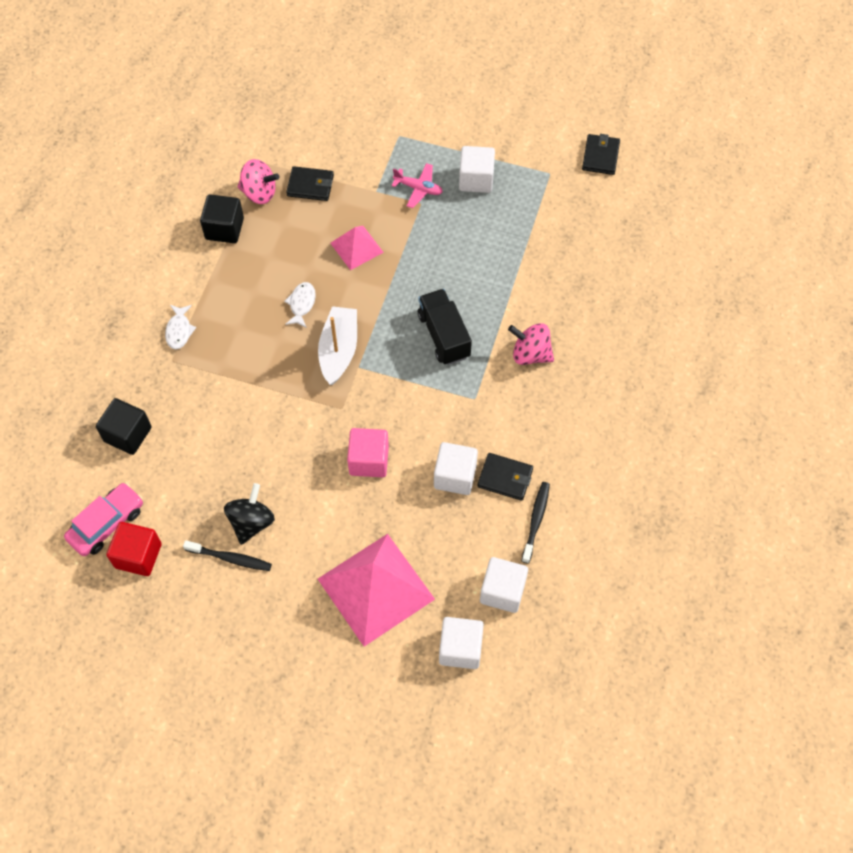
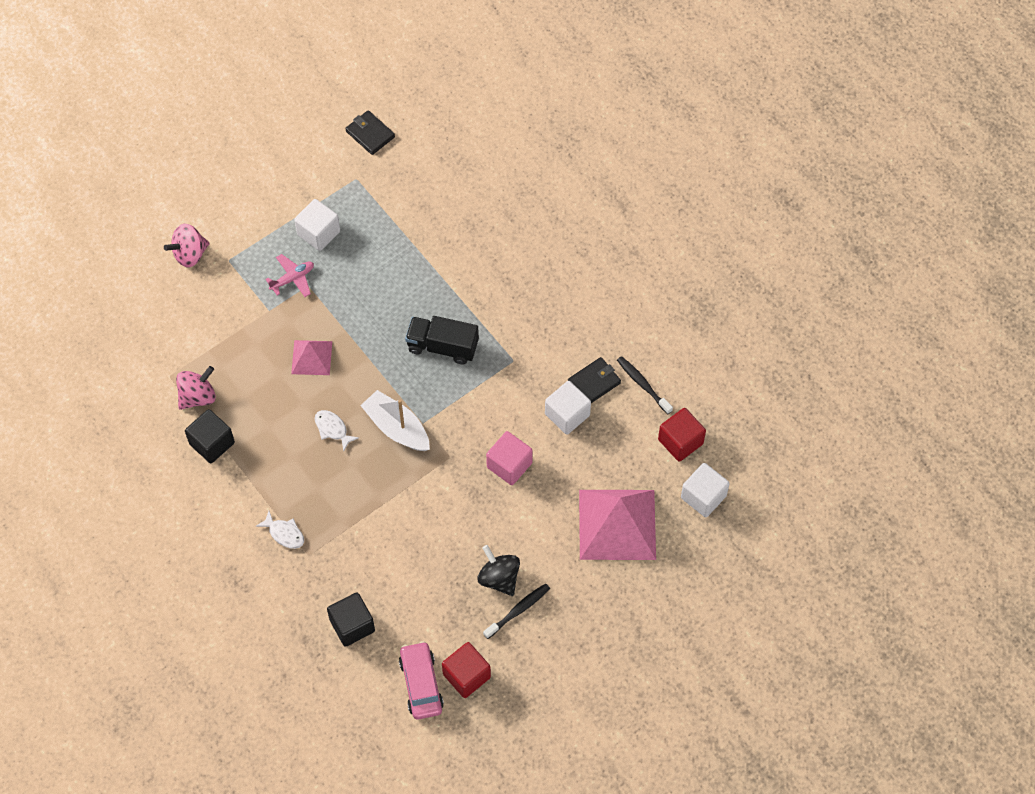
camera: 55 degrees left, 0 degrees up
black wallet [286,166,334,201] -> none
white cube [480,557,528,613] -> red cube [658,408,706,462]
pink spinning top [508,323,554,365] -> pink spinning top moved to [164,224,210,268]

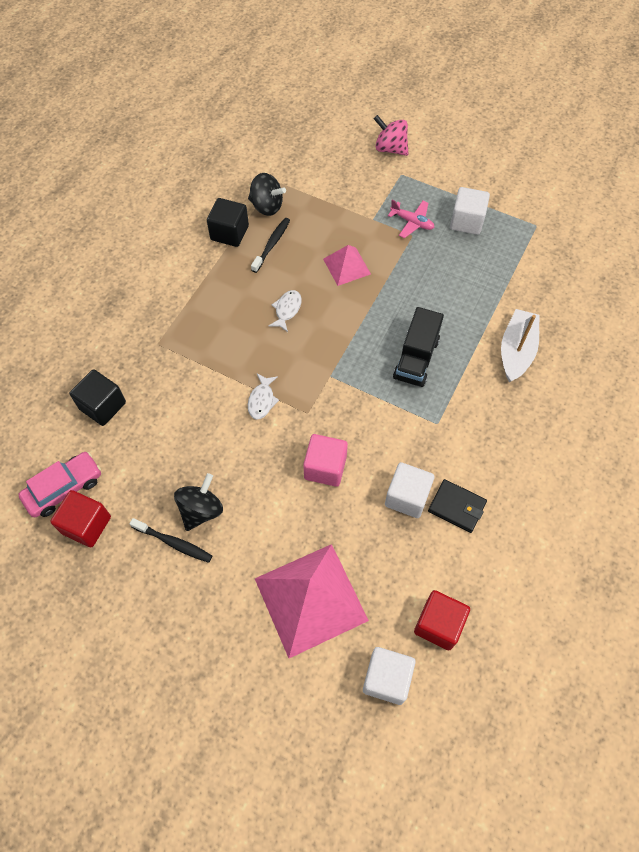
camera: 65 degrees right, 0 degrees up
pink spinning top [176,366,216,410] -> black spinning top [248,173,286,216]
white fish [256,511,304,549] -> white fish moved to [248,374,279,419]
black wallet [345,110,395,155] -> none
white boat [360,390,430,451] -> white boat moved to [501,309,539,382]
black truck [405,316,479,365] -> black truck turned 150 degrees counterclockwise [393,307,444,387]
black toothbrush [617,356,673,414] -> black toothbrush moved to [251,218,290,273]

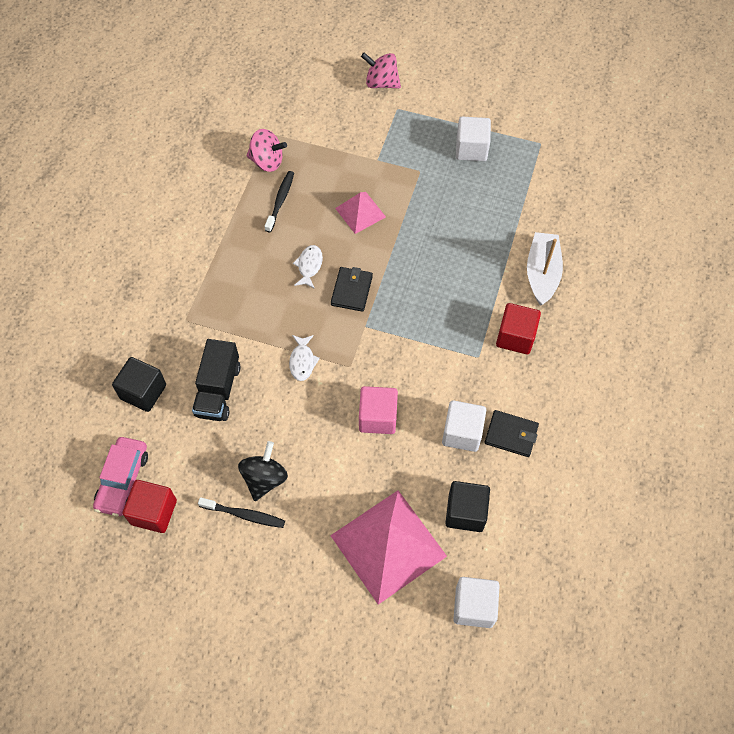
camera: 10 degrees left, 0 degrees up
pink car [18,452,101,517] -> pink car turned 150 degrees clockwise [93,437,148,516]
black cube [207,198,249,247] -> black cube moved to [445,481,490,532]
black spinning top [248,173,286,216] -> pink spinning top [247,129,287,172]
pink plane [388,200,435,238] -> none
black truck [393,307,444,387] -> black truck moved to [192,339,240,421]
red cube [414,590,470,650] -> red cube moved to [496,303,541,354]
none -> black wallet [331,267,373,312]

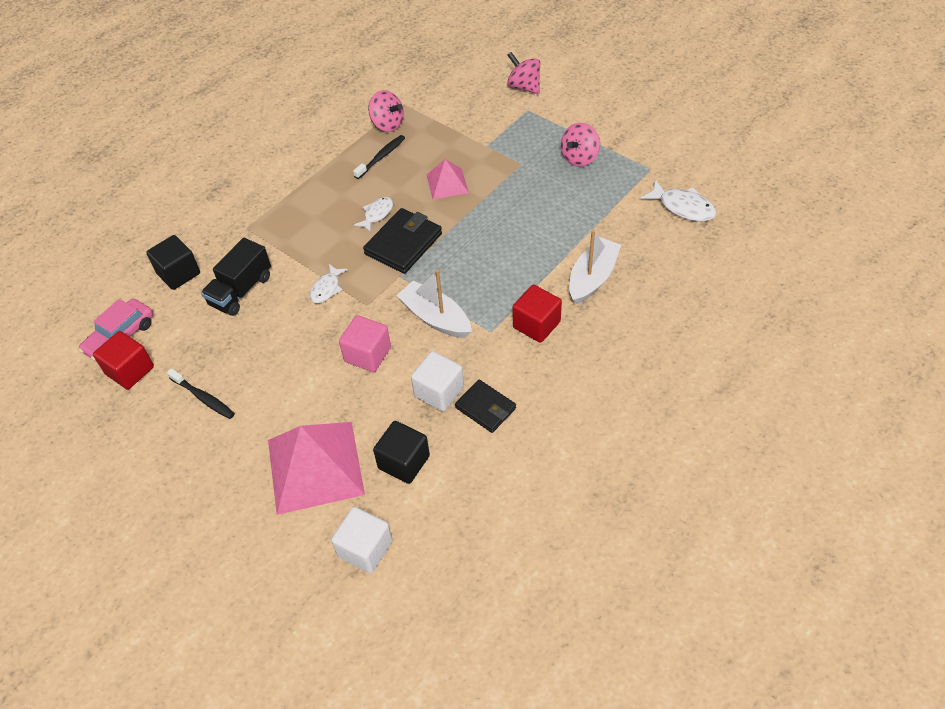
camera: 25 degrees right, 10 degrees down
black spinning top [238,441,288,501] -> none
black wallet [331,267,373,312] -> black wallet [363,208,442,274], size x1.53
white cube [456,116,491,161] -> pink spinning top [561,123,600,167]
none -> white boat [396,270,472,338]
none -> white fish [640,179,717,221]

